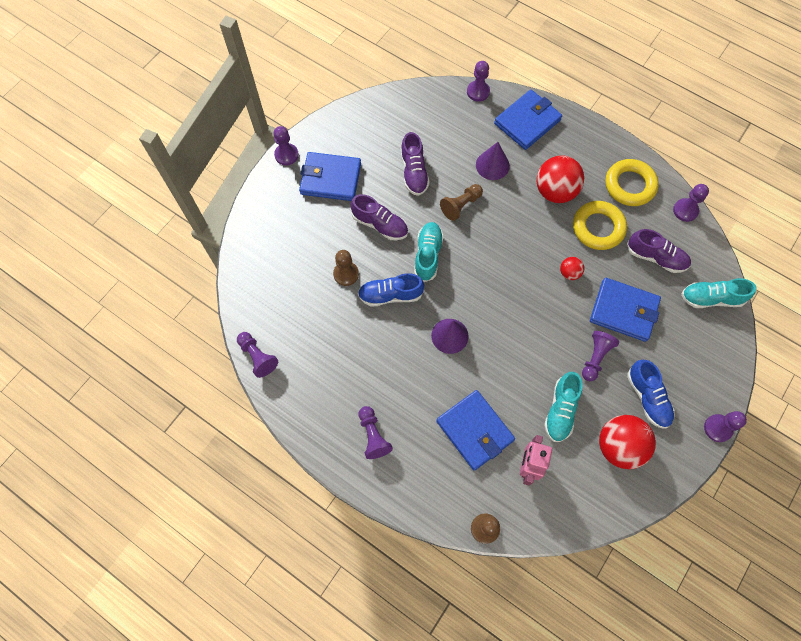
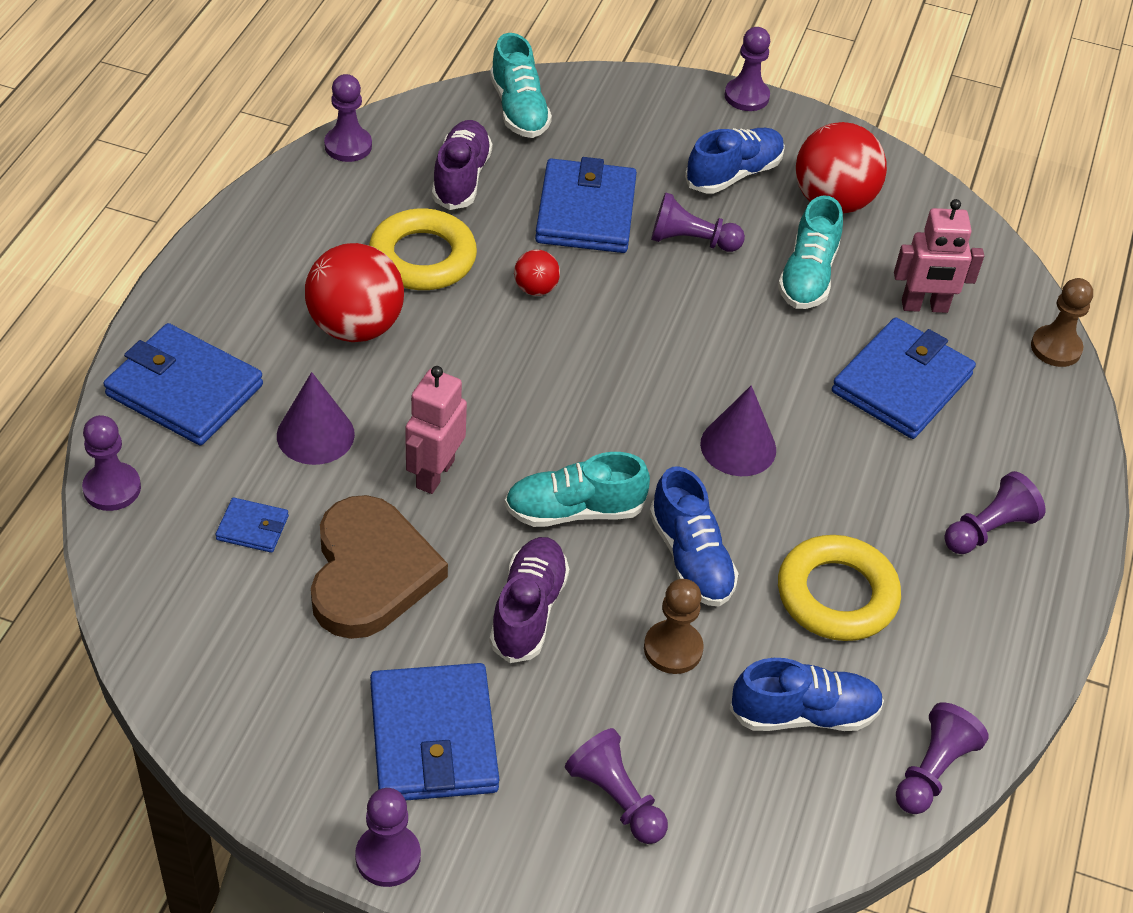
camera: 110 degrees left, 20 degrees down
purple shoe [401,132,430,196] -> brown heart [311,495,448,639]
brown pawn [440,184,483,221] -> pink robot [406,366,467,494]
turquoise shoe [544,372,583,442] -> turquoise shoe turned 105 degrees clockwise [778,195,843,309]
yellow ring [605,159,659,206] -> yellow ring moved to [778,535,901,641]
none -> blue wallet [215,498,289,553]
none -> purple pawn [565,728,668,844]
none -> blue shoe [730,658,884,731]

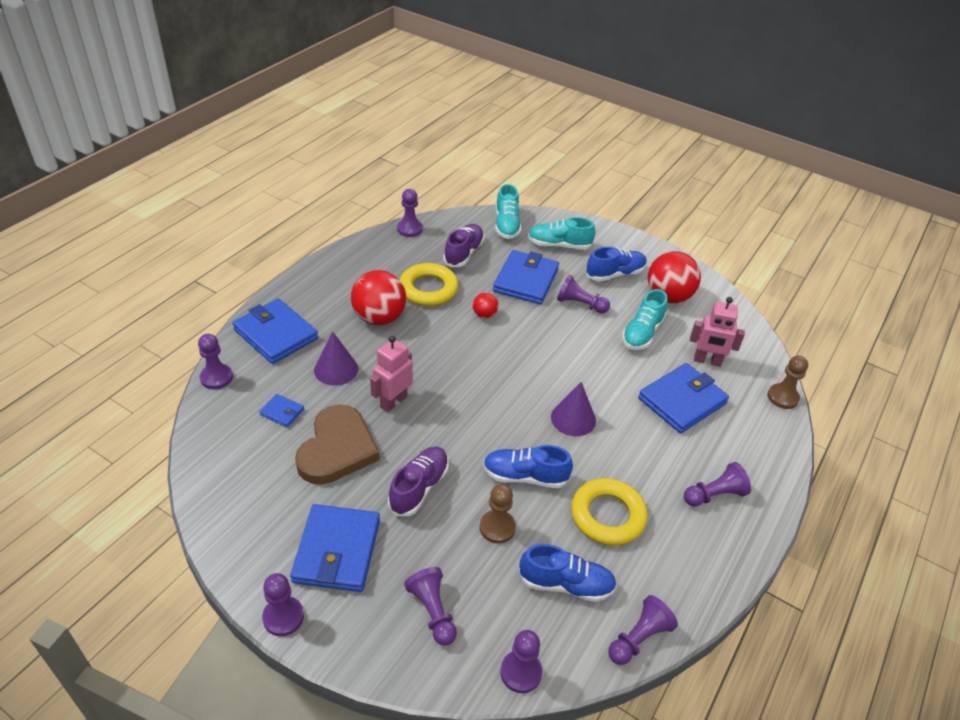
camera: 15 degrees right, 5 degrees down
turquoise shoe [504,452,650,527] -> turquoise shoe moved to [528,217,595,250]
blue shoe [649,466,739,607] -> blue shoe turned 105 degrees clockwise [483,445,573,488]
purple pawn [725,27,770,111] -> purple pawn moved to [500,630,542,693]

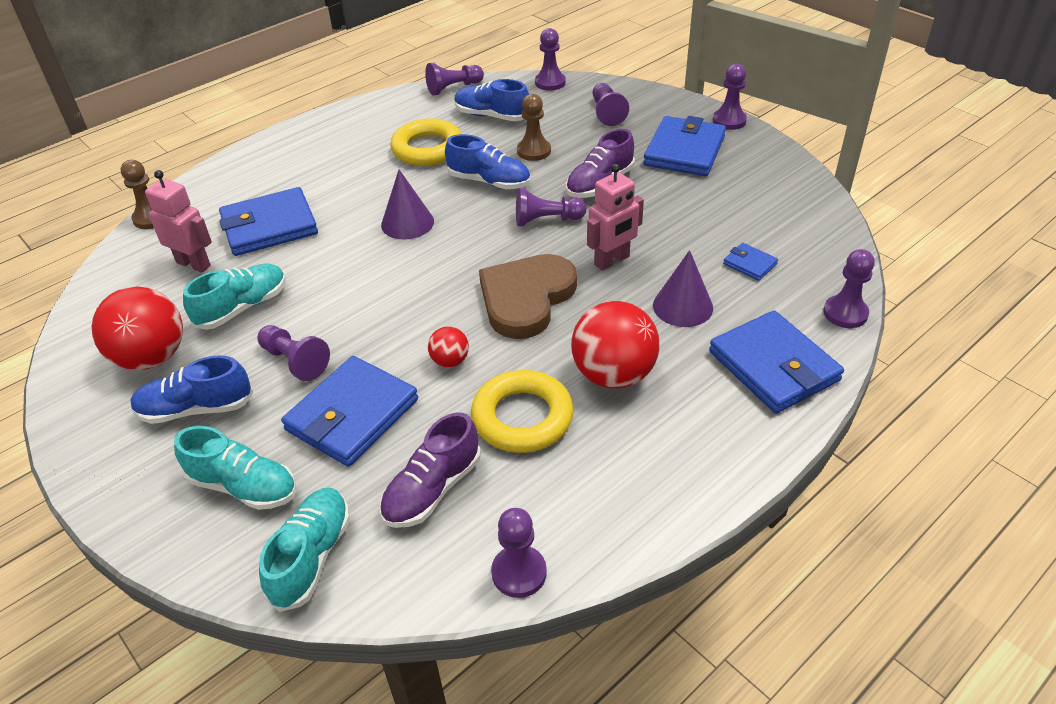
camera: 160 degrees left, 0 degrees up
brown heart [295,405,380,485] -> brown heart moved to [479,254,577,339]
purple pawn [684,462,751,507] -> purple pawn moved to [516,188,586,226]

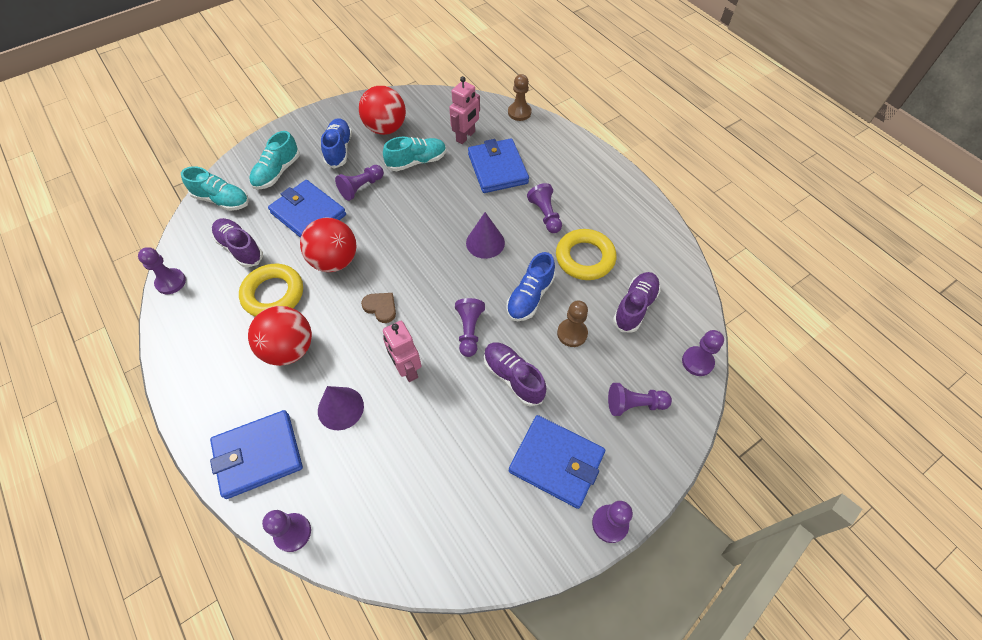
camera: 95 degrees right, 15 degrees up
turquoise shoe [183,264,286,330] -> turquoise shoe turned 75 degrees counterclockwise [383,136,446,171]
purple pawn [425,63,484,95] -> purple pawn moved to [527,183,562,233]
red ball [428,326,469,367] -> red ball [300,218,356,272], size x2.05
blue shoe [454,79,529,121] -> purple shoe [613,272,661,333]
brown heart [479,254,577,339] -> brown heart [361,293,396,323], size x0.47
blue wallet [723,243,778,281] -> none

